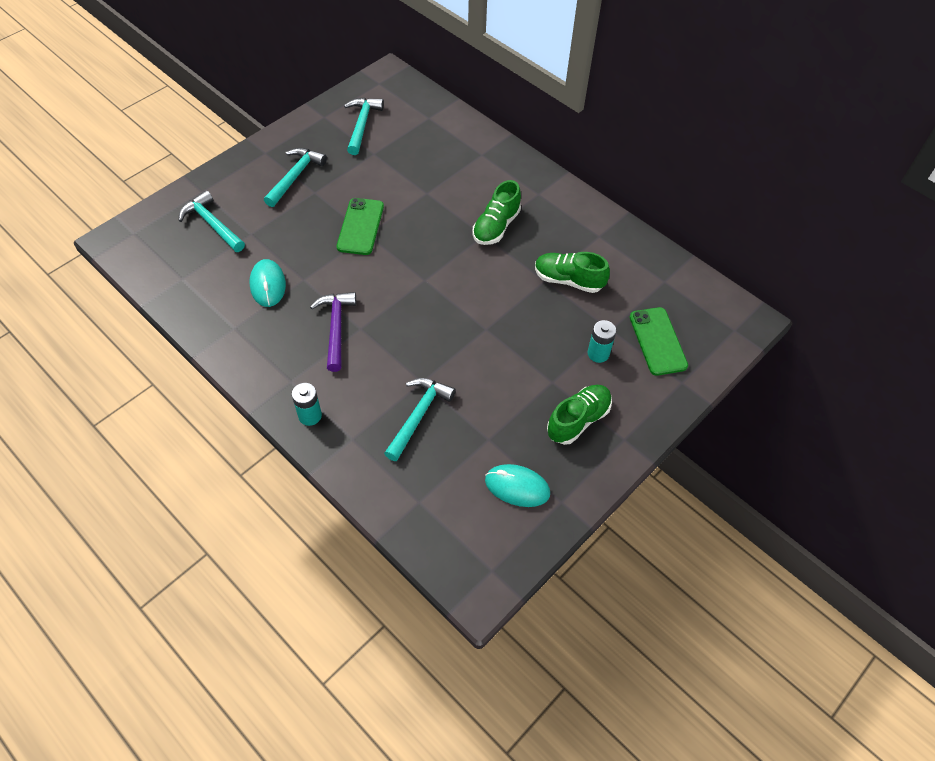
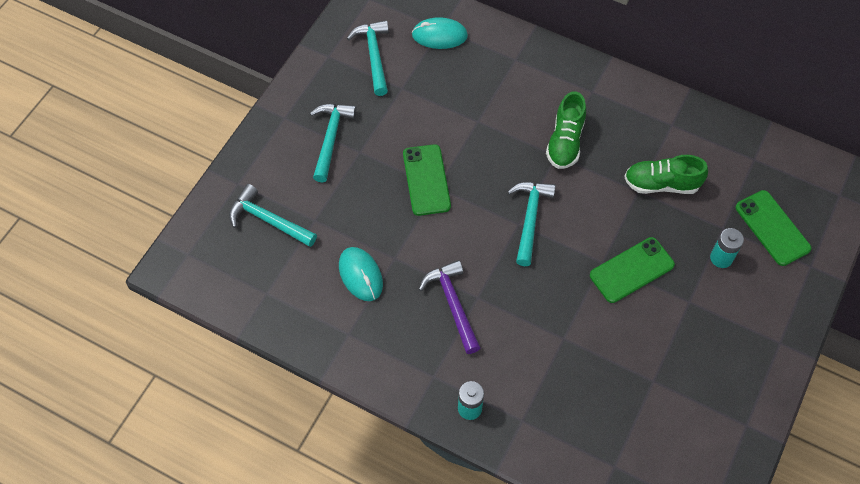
camera: 15 degrees left, 5 degrees up
turquoise hammer [384,378,456,461] -> turquoise hammer moved to [508,182,556,266]
turquoise mouse [485,464,550,507] -> turquoise mouse moved to [412,17,468,49]
green shoe [547,385,612,445] -> none
none -> green phone [590,237,675,303]

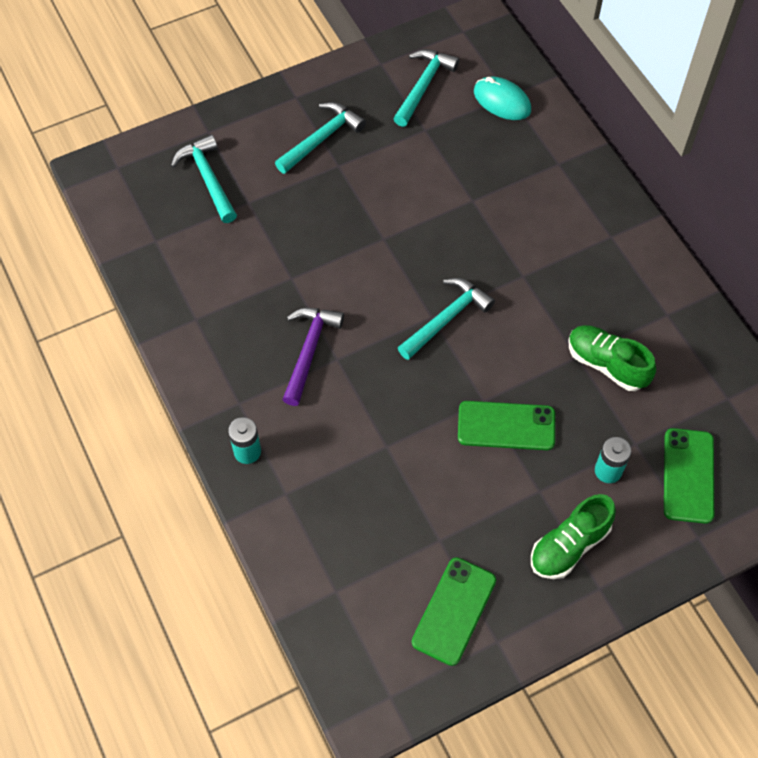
camera: 35 degrees right, 0 degrees up
turquoise mouse [339,247,383,301] -> none
green phone [403,144,451,216] -> green phone moved to [412,557,496,666]
green shoe [546,91,586,169] -> green shoe moved to [531,494,616,579]

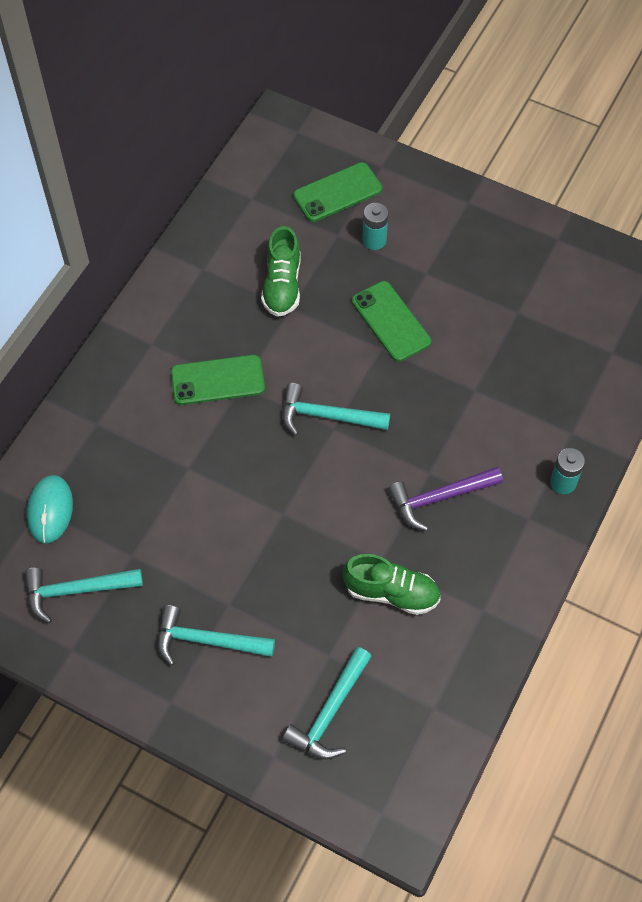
camera: 125 degrees left, 0 degrees up
green phone [412,557,496,666] -> green phone moved to [171,355,265,405]
green shoe [531,494,616,579] -> green shoe moved to [343,554,440,615]

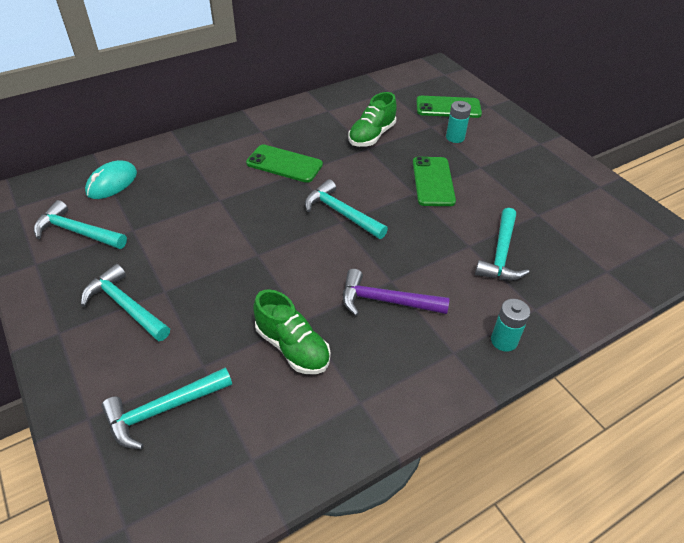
camera: 30 degrees right, 15 degrees down
none -> turquoise hammer [475,208,529,281]

